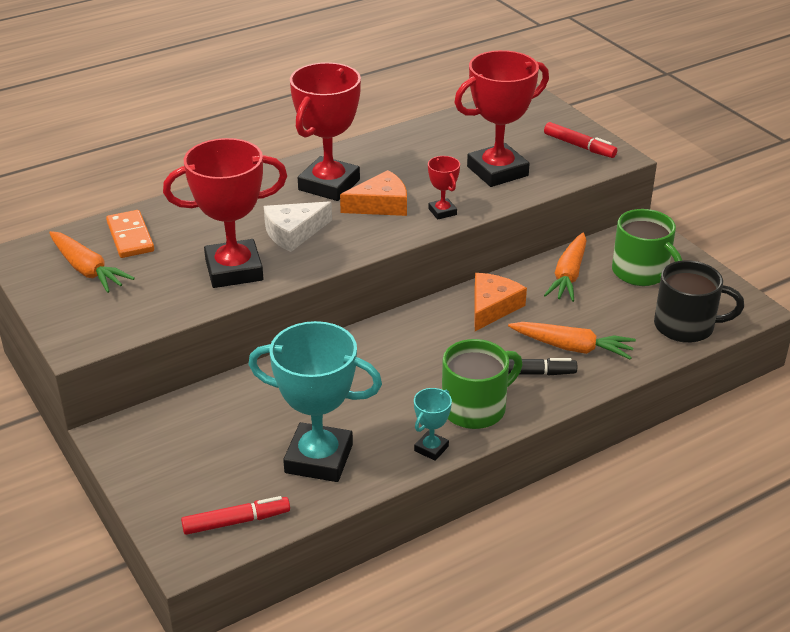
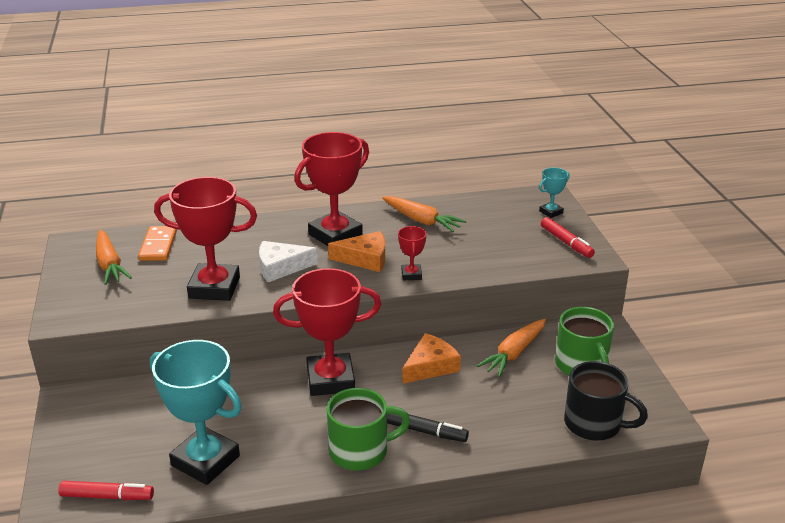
camera: 20 degrees right, 5 degrees down
turquoise trophy [414,388,452,461] -> turquoise trophy moved to [539,168,570,218]
red trophy [454,50,549,187] -> red trophy moved to [273,268,381,396]
orange carrot [508,322,636,360] -> orange carrot moved to [382,196,466,232]

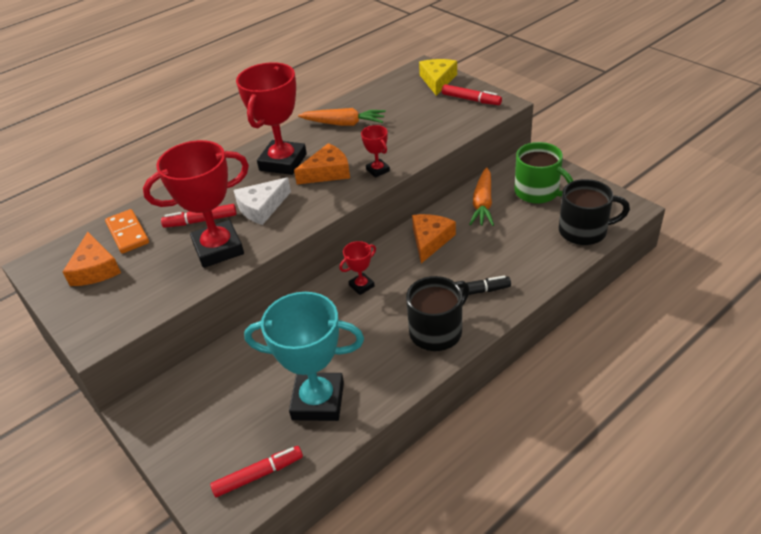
camera: 25 degrees left, 10 degrees up
orange carrot [96,230,132,285] -> orange cheese [63,232,121,286]
red trophy [273,268,381,396] -> red trophy [340,241,376,295], size x0.46
green mug [327,388,410,471] -> black mug [406,276,469,351]
turquoise trophy [539,168,570,218] -> yellow cheese [419,59,457,96]
none -> red marker [161,204,237,228]

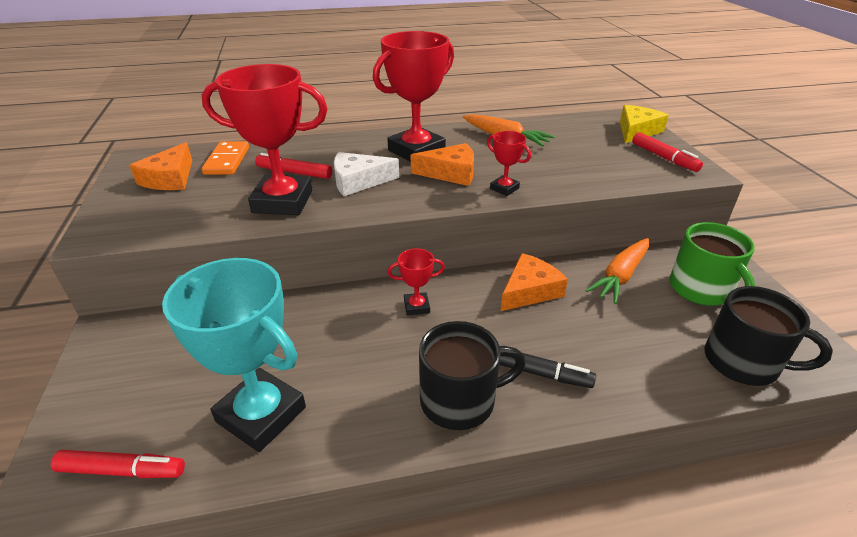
camera: 25 degrees right, 5 degrees down
red trophy [361,125,390,178] -> red trophy turned 45 degrees counterclockwise [487,131,531,196]

